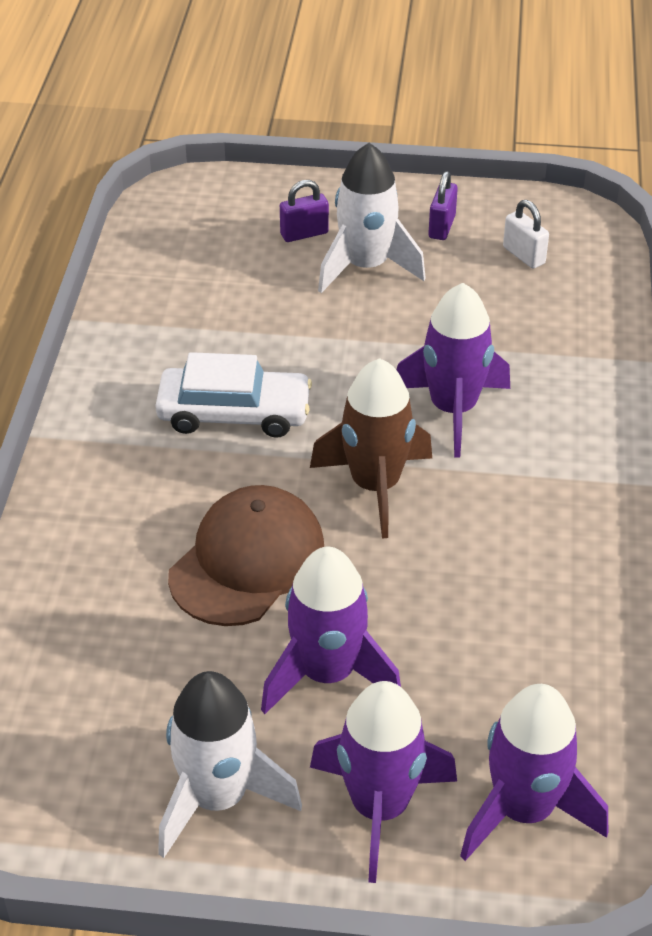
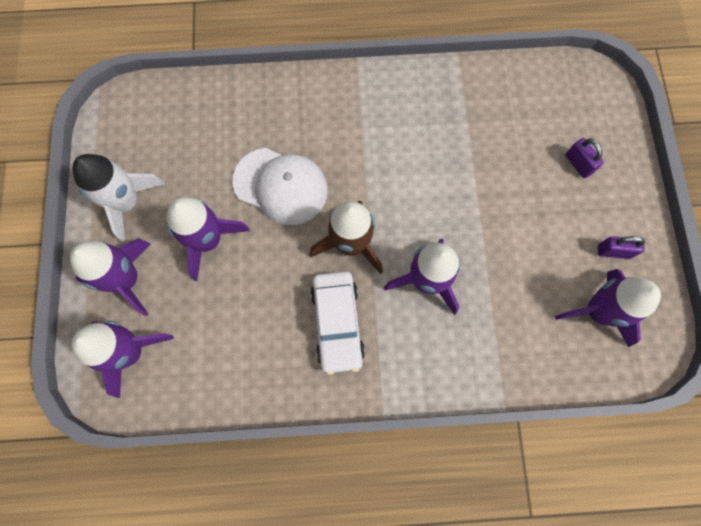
camera: 80 degrees right, 30 degrees up
white car [155,352,312,438] -> white car moved to [311,271,365,375]
brown cap [168,485,324,626] -> white cap [233,148,328,225]
white rocket [318,143,426,293] -> none
white padlock [503,200,549,269] -> purple rocket [555,269,661,347]

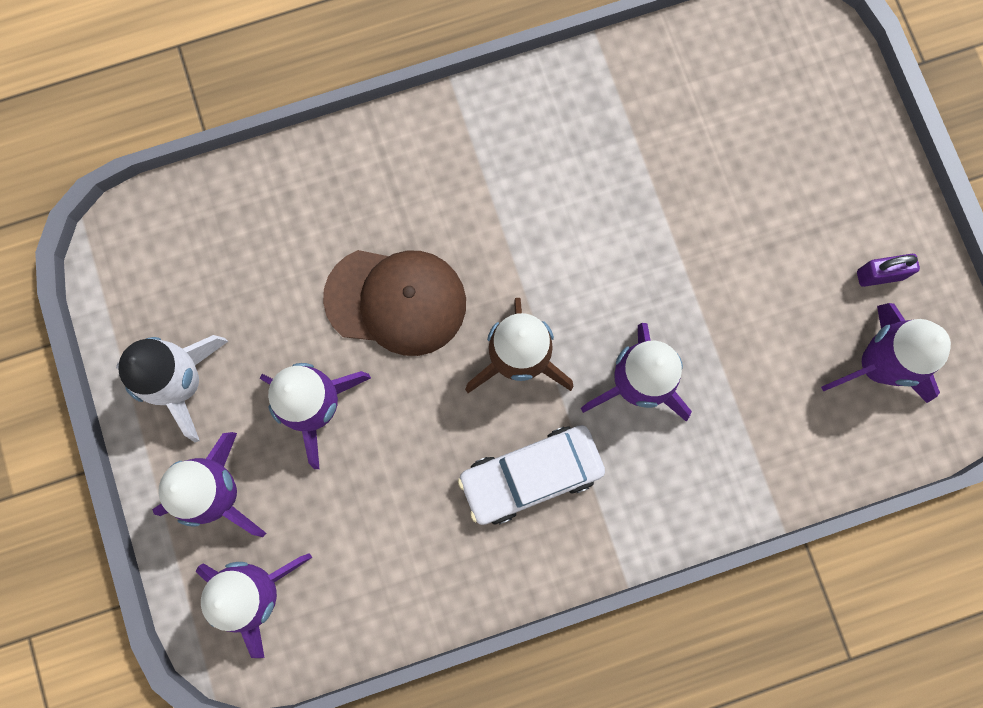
camera: 15 degrees left, 5 degrees up
white cap [233,148,328,225] -> brown cap [323,250,466,356]
white car [311,271,365,375] -> white car turned 90 degrees clockwise [458,425,605,525]
purple padlock [565,138,604,178] -> none

